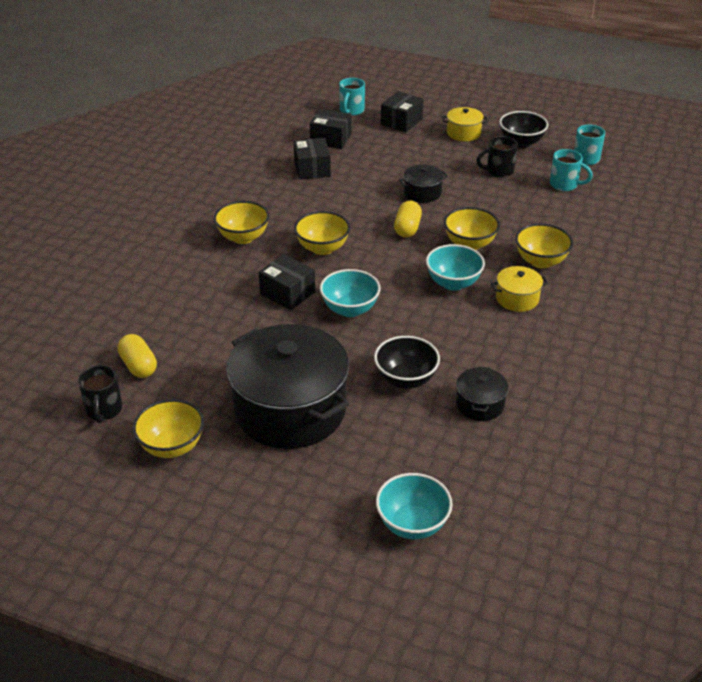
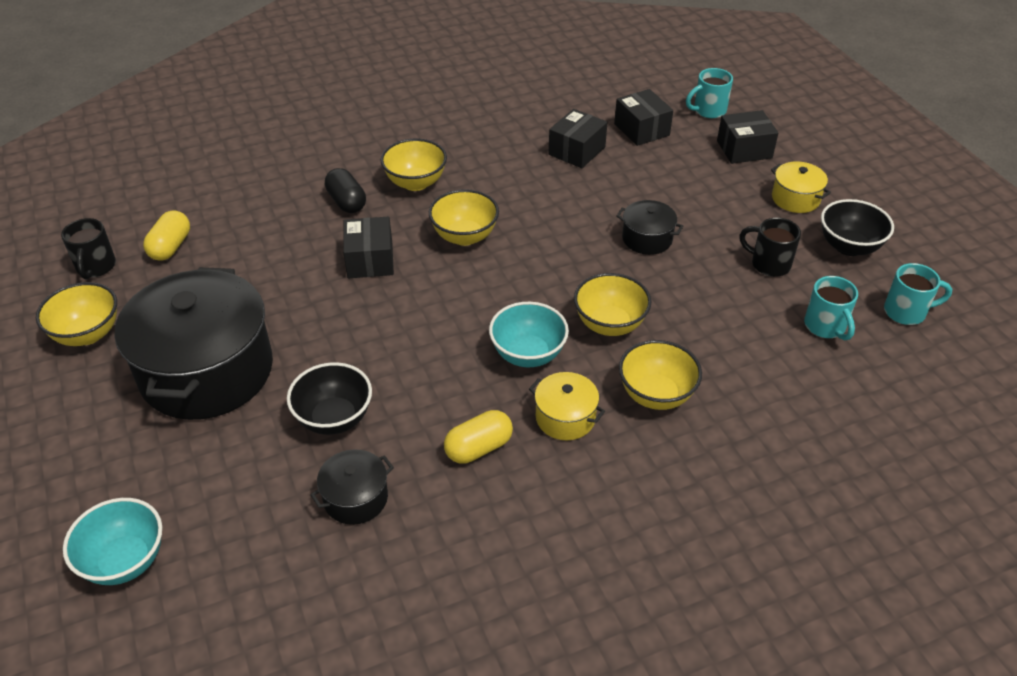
camera: 45 degrees right, 5 degrees up
black mug [78,365,123,423] -> black mug turned 45 degrees counterclockwise [61,218,116,279]
turquoise bowl [320,269,380,317] -> none
yellow capsule [394,201,422,238] -> yellow capsule moved to [444,410,513,464]
none -> black capsule [325,168,366,213]

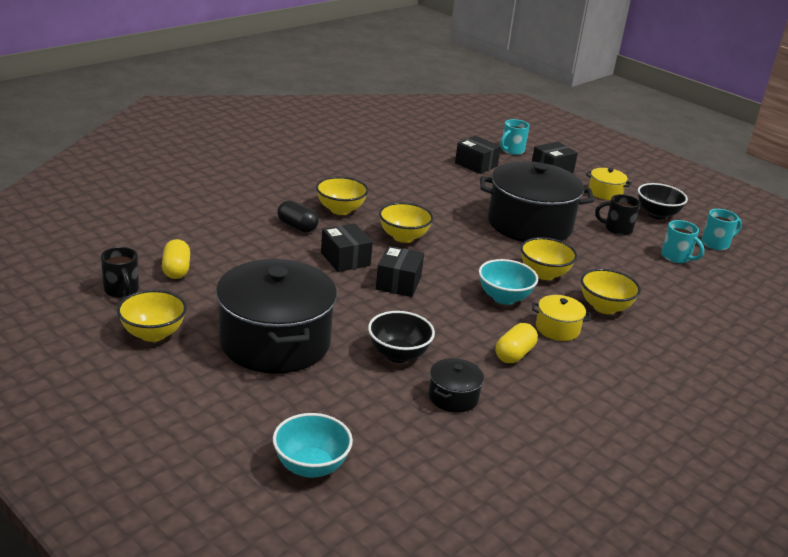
camera: 25 degrees left, 15 degrees down
black box [548,109,608,168] -> black box moved to [376,246,424,297]
black pot [616,200,683,255] -> black pot [480,161,594,242], size x2.29

